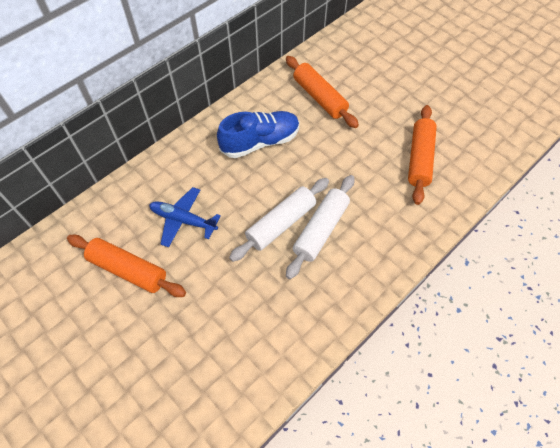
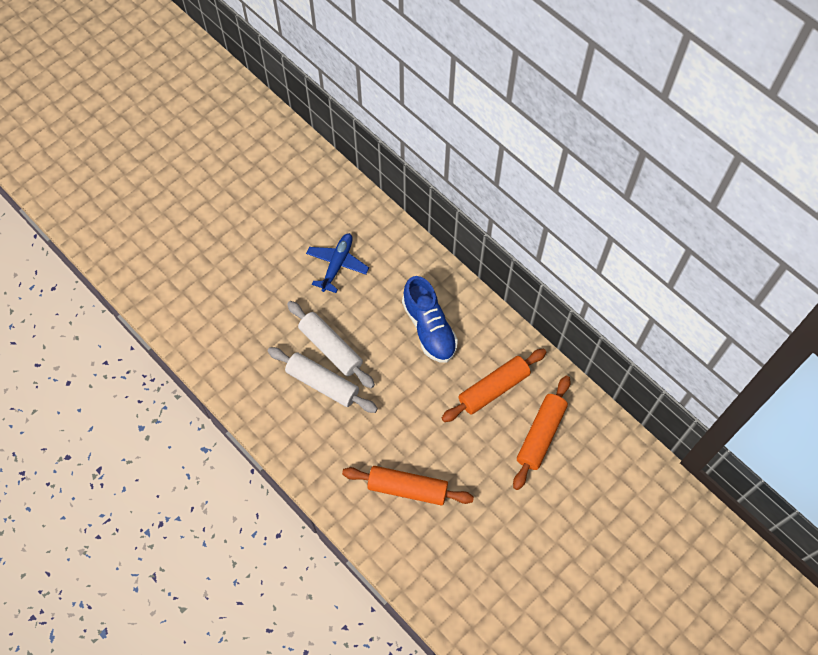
camera: 90 degrees right, 5 degrees up
orange rolling pin [67,235,186,297] -> orange rolling pin moved to [513,376,571,490]

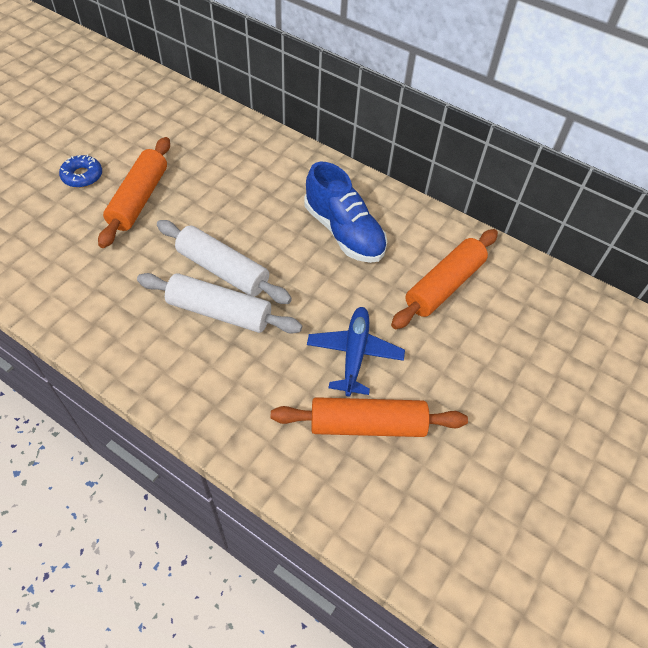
camera: 15 degrees left, 10 degrees down
blue plane [306,233,369,293] -> blue plane moved to [307,307,405,397]
orange rolling pin [513,376,571,490] -> orange rolling pin moved to [98,137,170,248]
none -> blue donut [59,155,102,188]

